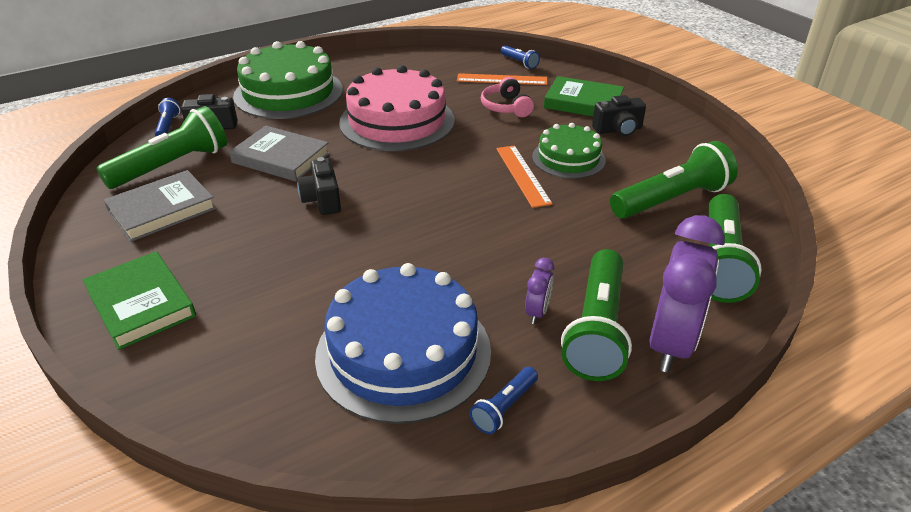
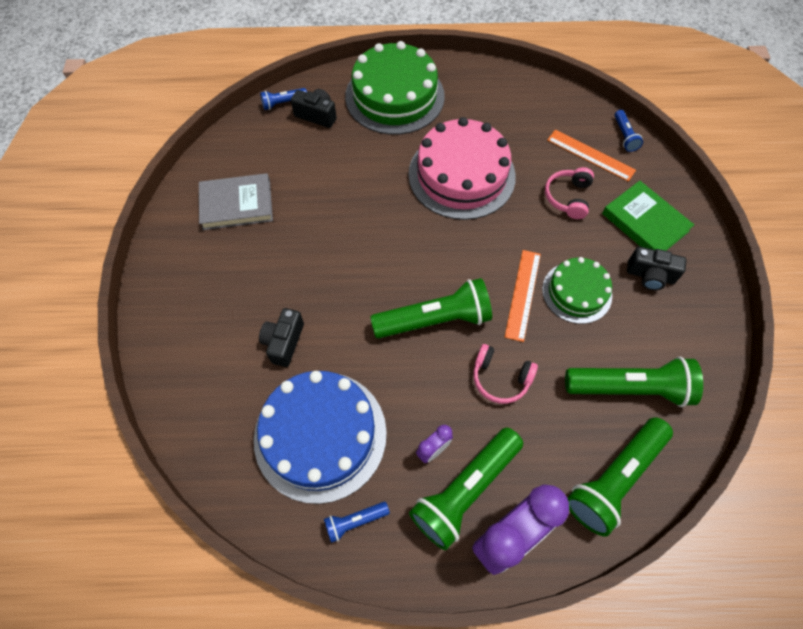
camera: 30 degrees right, 25 degrees up
green book [83,251,196,350] -> none
green flashlight [96,106,227,189] -> green flashlight moved to [370,278,492,338]
blue flashlight [155,98,180,136] -> blue flashlight turned 135 degrees counterclockwise [260,88,307,110]
grey book [229,126,330,181] -> none
black camera [297,157,341,215] -> black camera moved to [259,308,304,367]
none -> pink headphones [473,344,538,404]

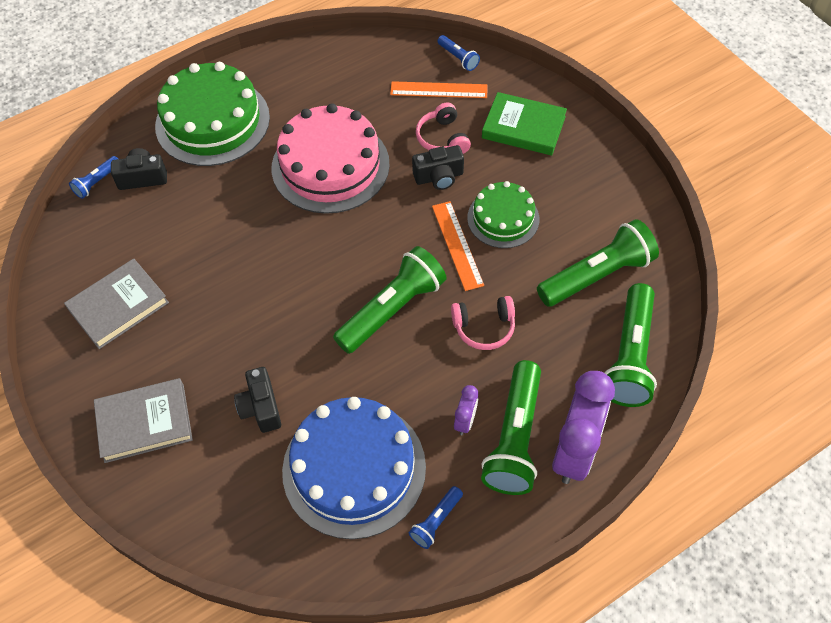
camera: 30 degrees left, 5 degrees down
black camera [627,247,686,290] -> black camera moved to [412,145,464,190]
none -> grey book [94,378,193,463]

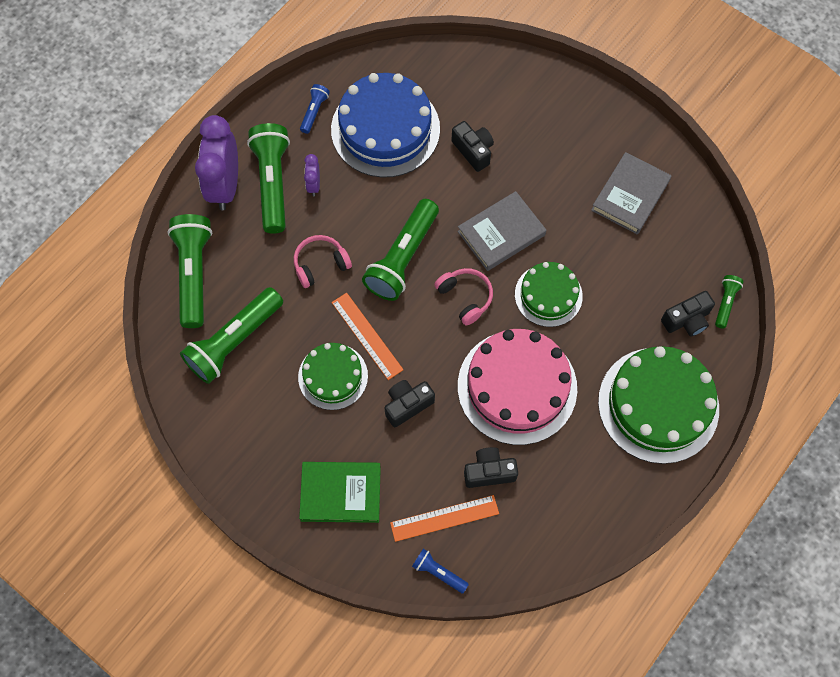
camera: 160 degrees right, 10 degrees up
blue flashlight [69,156,118,199] -> green flashlight [715,275,744,329]
grey book [94,378,193,463] -> grey book moved to [457,191,546,271]
pink headphones [416,103,471,154] -> pink headphones moved to [434,268,493,326]
none -> black camera [464,447,518,488]
none -> green cake [515,262,583,327]

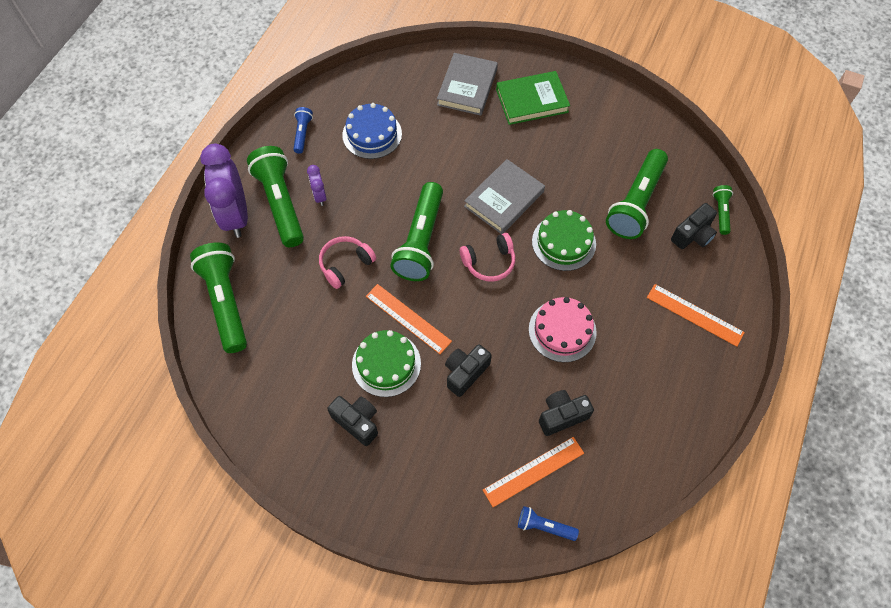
camera: 15 degrees left, 5 degrees down
green flashlight [180,287,283,384] -> green flashlight moved to [606,149,668,239]
green book [299,462,381,523] -> green book moved to [496,71,570,125]
blue cake [331,73,440,178] -> blue cake [342,103,402,159], size x0.59
pink headphones [434,268,493,326] -> pink headphones turned 120 degrees clockwise [460,233,515,282]
black camera [451,121,494,172] -> black camera moved to [327,396,378,446]
pink cake [458,329,577,445] -> pink cake [529,297,597,362], size x0.59
grey book [591,152,671,234] -> grey book moved to [437,53,498,116]
green cake [598,346,719,464] -> orange ruler [647,284,745,347]

